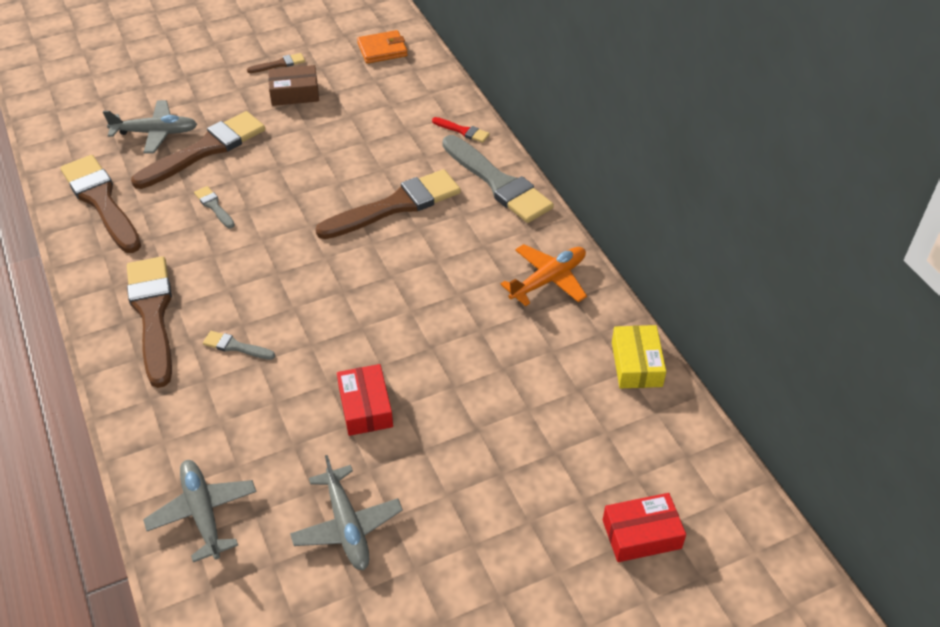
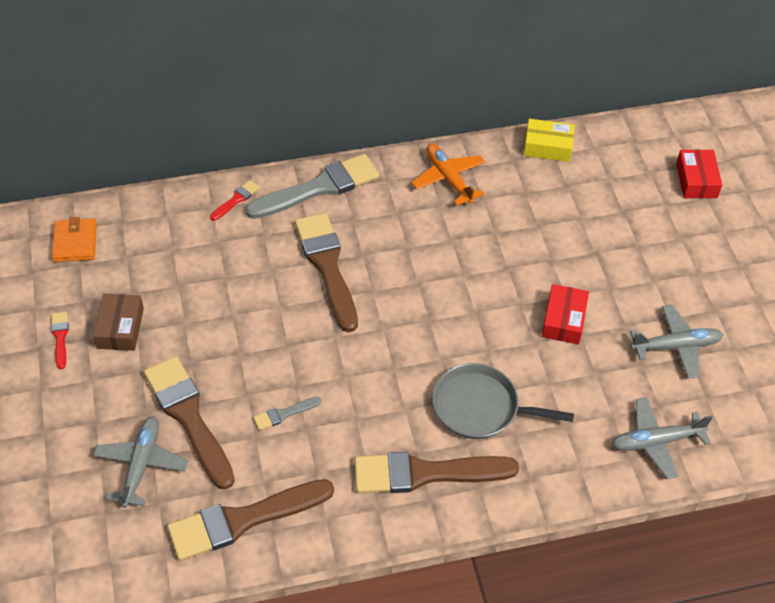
camera: 80 degrees left, 5 degrees up
grey brush [203,331,275,360] -> grey pan [432,363,574,439]
brown brush [247,53,305,73] -> red brush [51,312,69,369]
red box [337,364,393,436] -> red box turned 75 degrees counterclockwise [542,284,589,344]

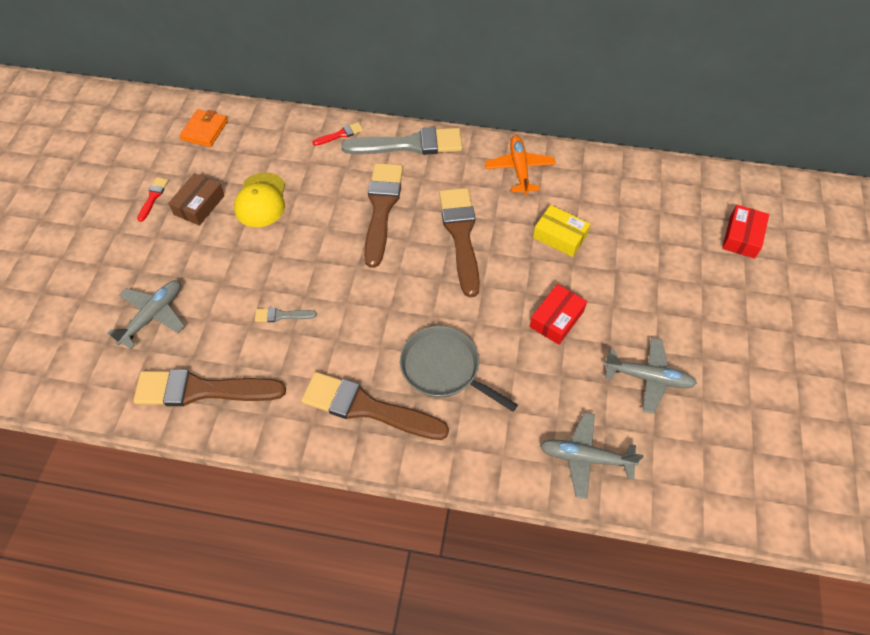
camera: 25 degrees right, 5 degrees up
brown brush [144,356,235,490] -> brown brush moved to [439,188,480,297]
yellow box [524,119,575,162] -> yellow box moved to [533,205,590,257]
none -> yellow cap [234,172,285,227]

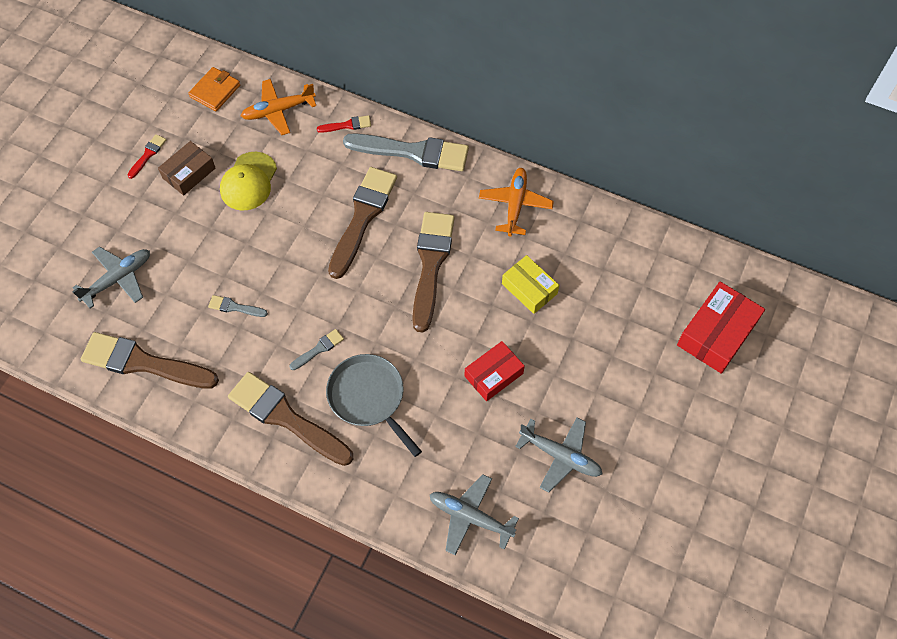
camera: 15 degrees right, 5 degrees up
red box [722,205,769,259] -> red box [677,282,765,374], size x1.51
none -> orange plane [241,79,316,135]
none -> grey brush [289,329,344,370]

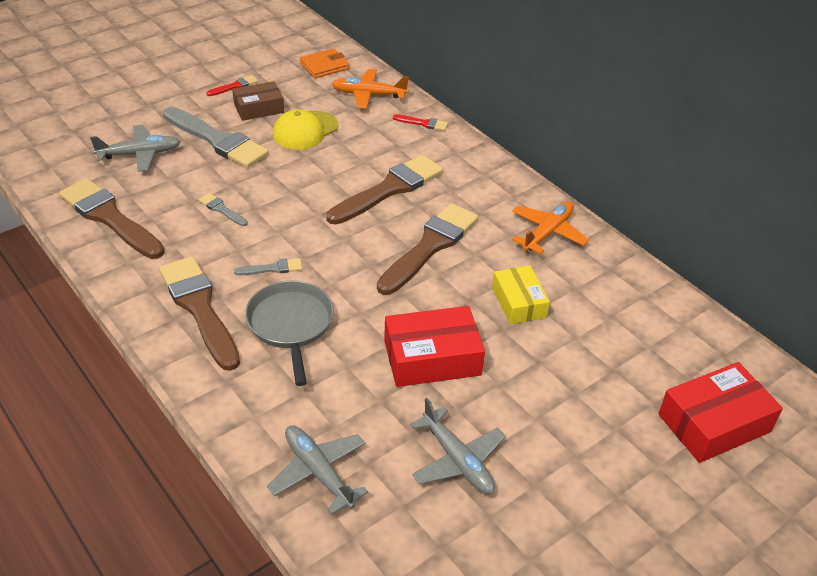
camera: 25 degrees right, 20 degrees down
grey brush [343,133,469,171] -> grey brush moved to [163,107,269,168]
red box [465,341,525,401] -> red box [384,306,485,387], size x1.51

